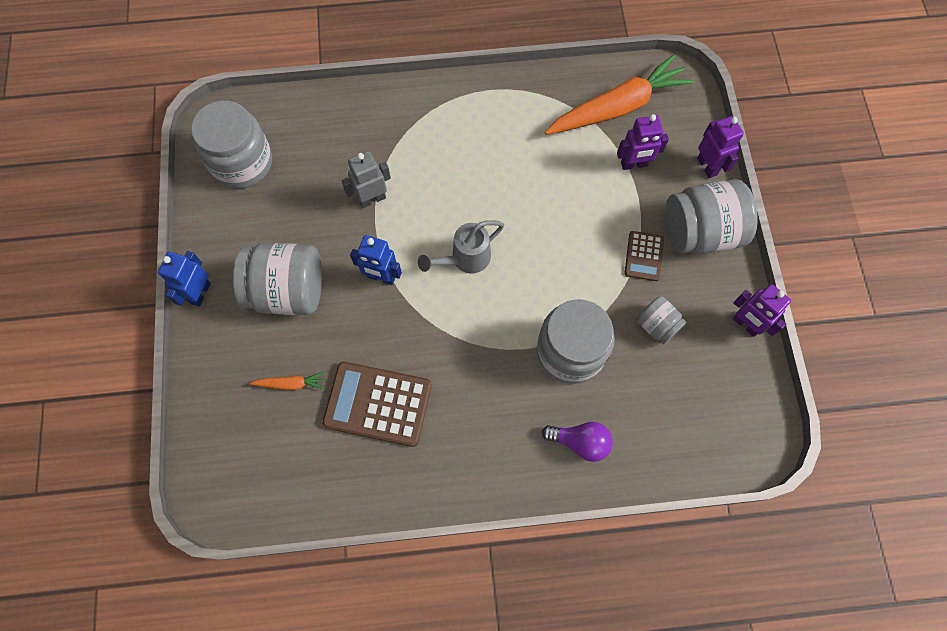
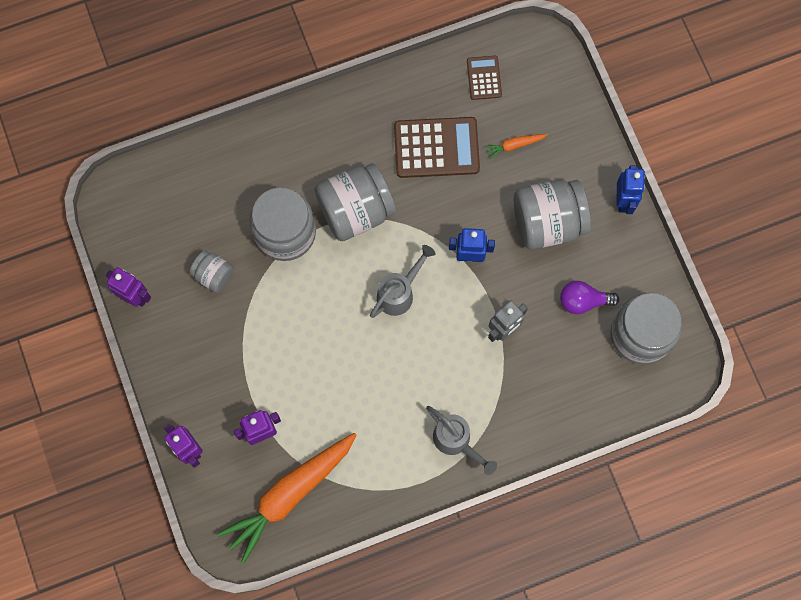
camera: 165 degrees right, 5 degrees up
purple light bulb [542,422,613,462] -> purple light bulb moved to [560,281,619,314]
brown calculator [624,231,664,281] -> brown calculator moved to [467,56,502,100]
grey jar [665,179,758,255] -> grey jar moved to [314,163,396,241]
none -> grey watering can [426,406,497,475]

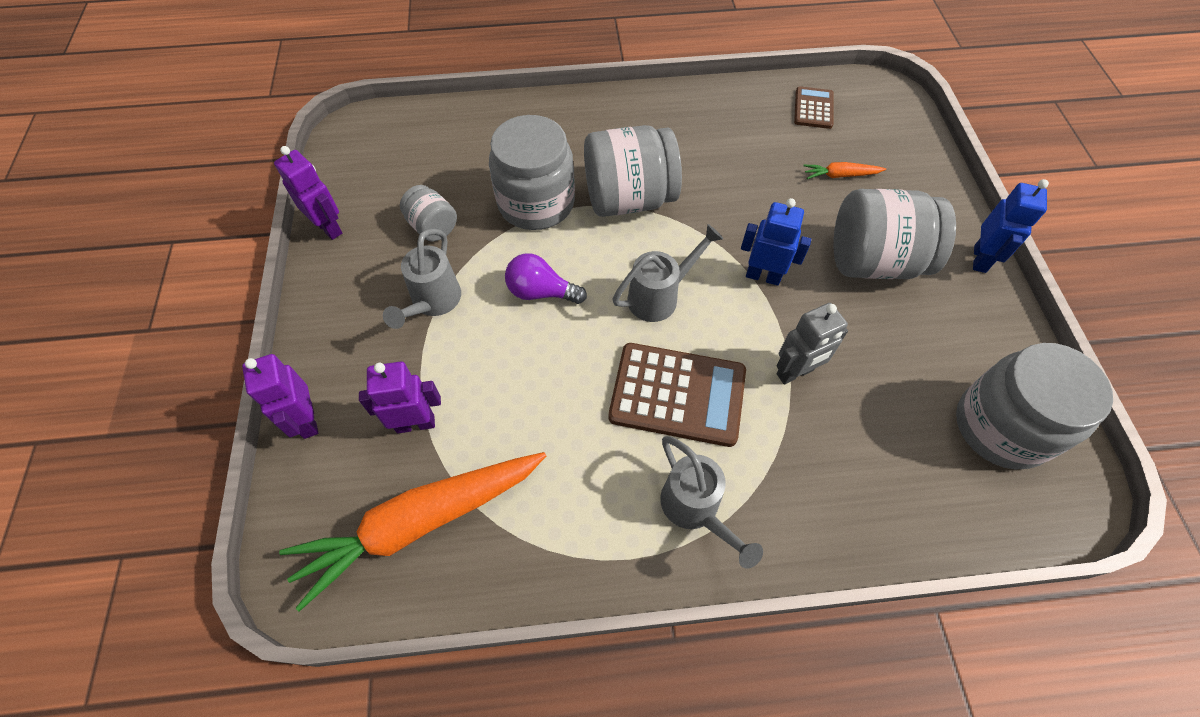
camera: 15 degrees right, 15 degrees down
brown calculator [394,117,480,178] -> brown calculator moved to [609,343,746,447]
purple light bulb [560,281,619,314] -> purple light bulb moved to [505,253,587,304]
none -> grey watering can [383,229,461,329]

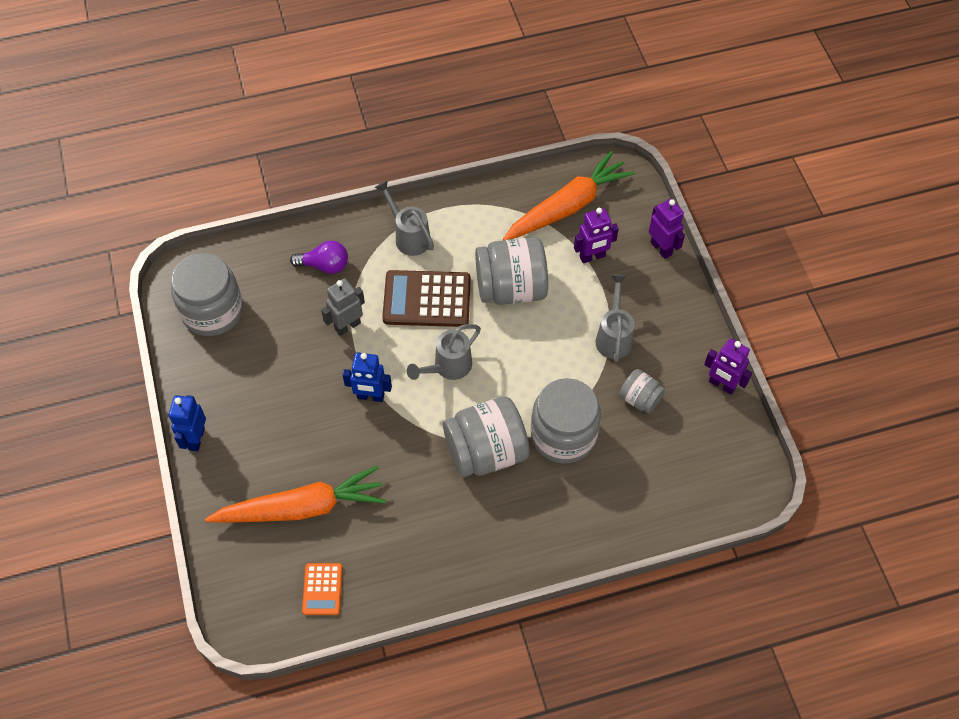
camera: 170 degrees right, 0 degrees up
purple light bulb [505,253,587,304] -> purple light bulb moved to [290,241,348,274]
brown calculator [794,86,834,129] -> orange calculator [302,563,343,615]
orange carrot [803,162,886,179] -> orange carrot [205,465,386,523], size x2.41
grey jar [833,189,956,279] -> grey jar moved to [475,237,548,305]

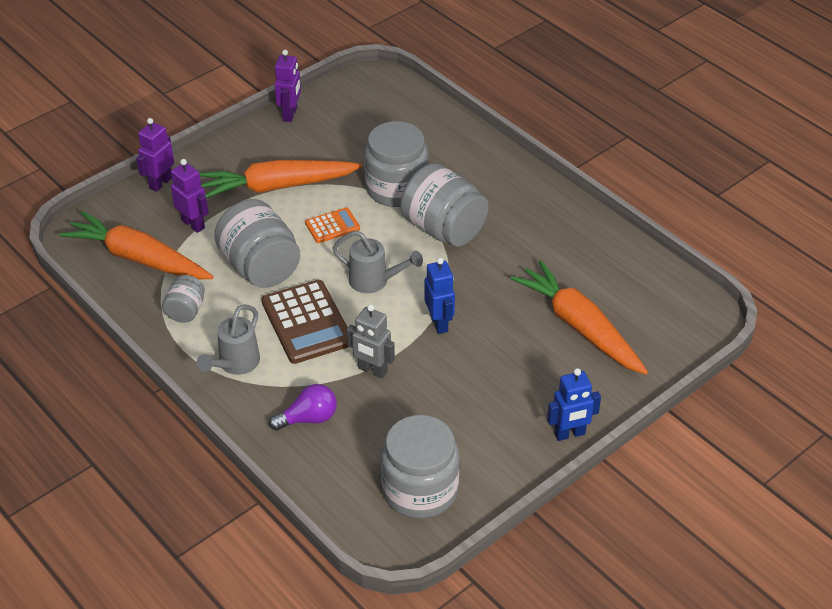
camera: 115 degrees left, 15 degrees down
purple light bulb [290,241,348,274] -> purple light bulb turned 90 degrees clockwise [269,384,337,431]
orange calculator [302,563,343,615] -> orange calculator moved to [305,207,360,243]
grey watering can [595,274,635,362] -> orange carrot [199,160,362,198]
grey jar [619,369,665,413] -> grey jar moved to [162,275,205,323]

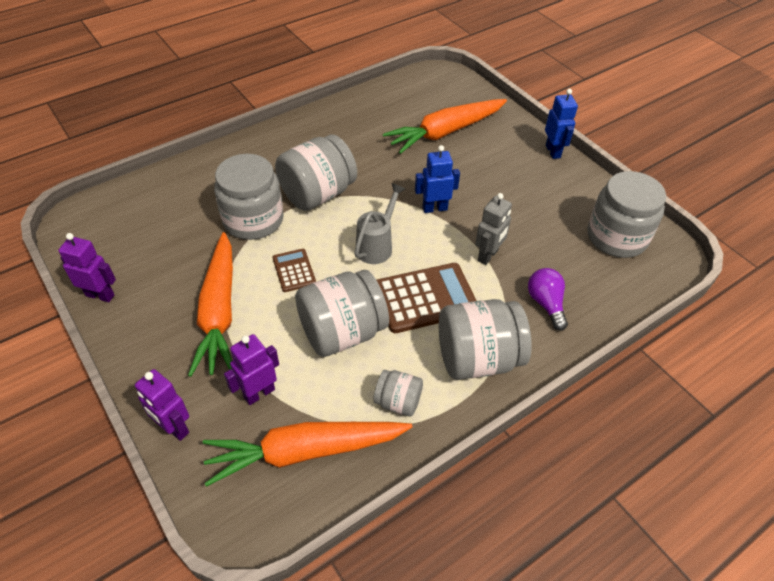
camera: 85 degrees left, 5 degrees up
orange carrot [59,211,213,279] -> orange carrot turned 45 degrees clockwise [203,422,413,487]
grey watering can [197,304,260,375] -> grey jar [439,299,532,380]
orange calculator [305,207,360,243] -> brown calculator [273,249,316,292]

